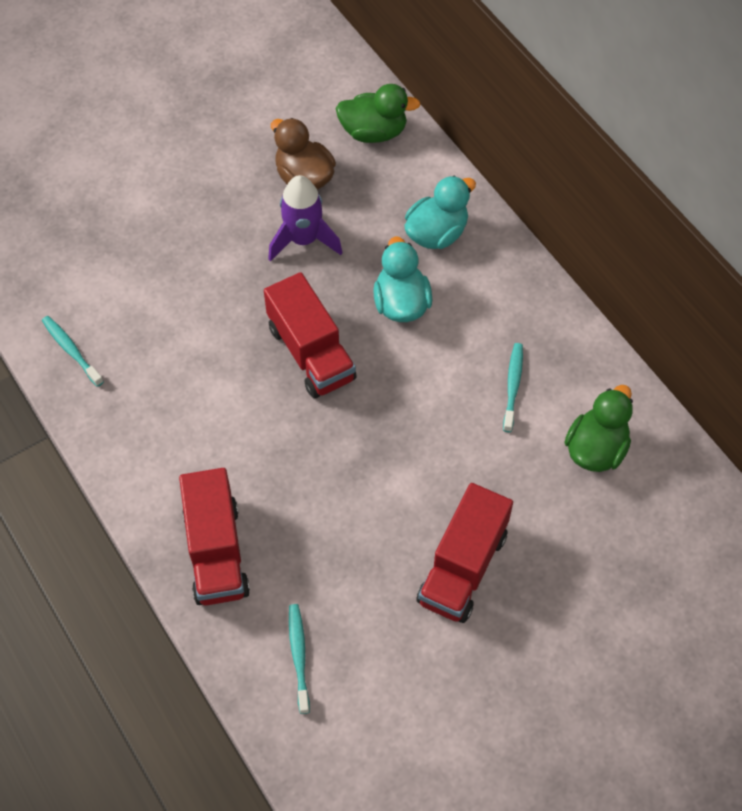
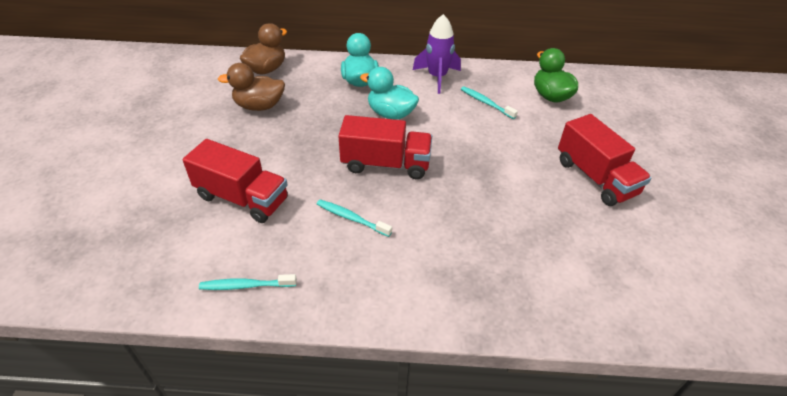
camera: 55 degrees left, 15 degrees down
red truck [179,468,250,605] -> red truck moved to [183,139,288,223]
purple rocket [268,175,343,262] -> purple rocket moved to [413,14,461,94]
turquoise toothbrush [289,604,310,714] -> turquoise toothbrush moved to [317,200,392,237]
green duck [336,84,420,143] -> brown duck [240,23,287,74]

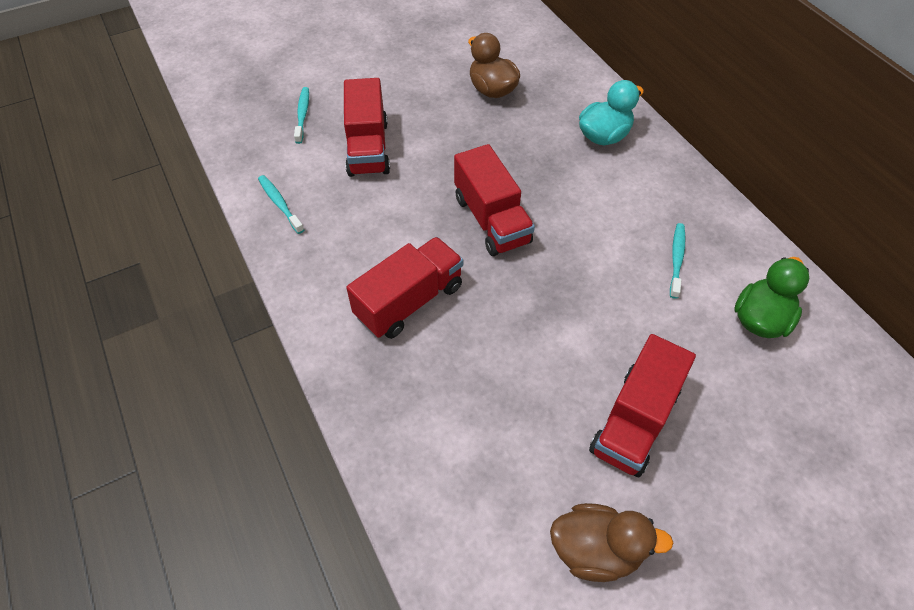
camera: 60 degrees right, 10 degrees up
brown duck [240,23,287,74] -> brown duck moved to [550,503,673,582]
turquoise toothbrush [317,200,392,237] -> turquoise toothbrush moved to [294,87,309,144]
turquoise duck [360,67,419,120] -> none
purple rocket [413,14,461,94] -> none
none -> red truck [346,237,463,339]

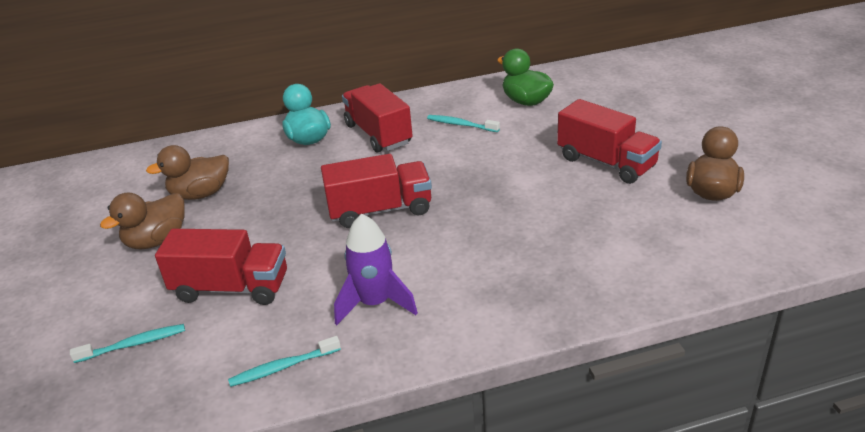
camera: 75 degrees left, 20 degrees down
turquoise toothbrush [294,87,309,144] -> turquoise toothbrush turned 150 degrees clockwise [70,324,185,363]
red truck [346,237,463,339] -> red truck moved to [342,83,413,153]
none -> brown duck [100,192,184,249]
none -> purple rocket [334,214,418,325]

